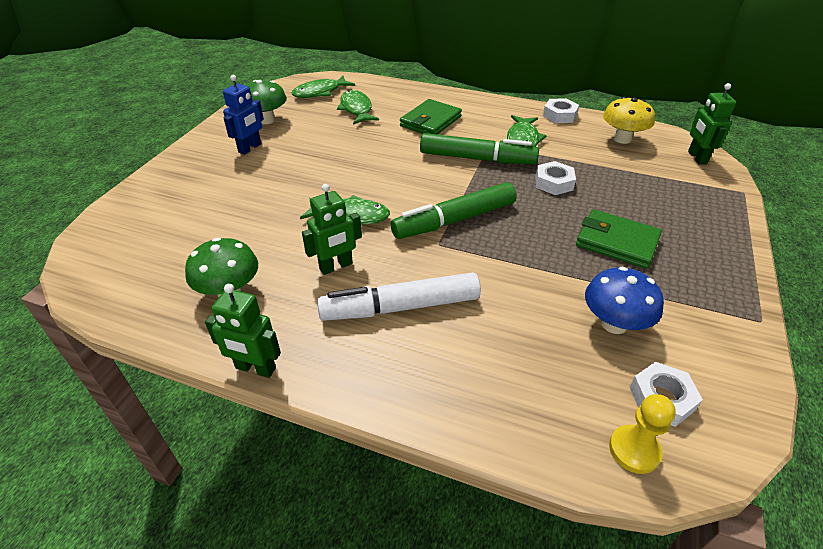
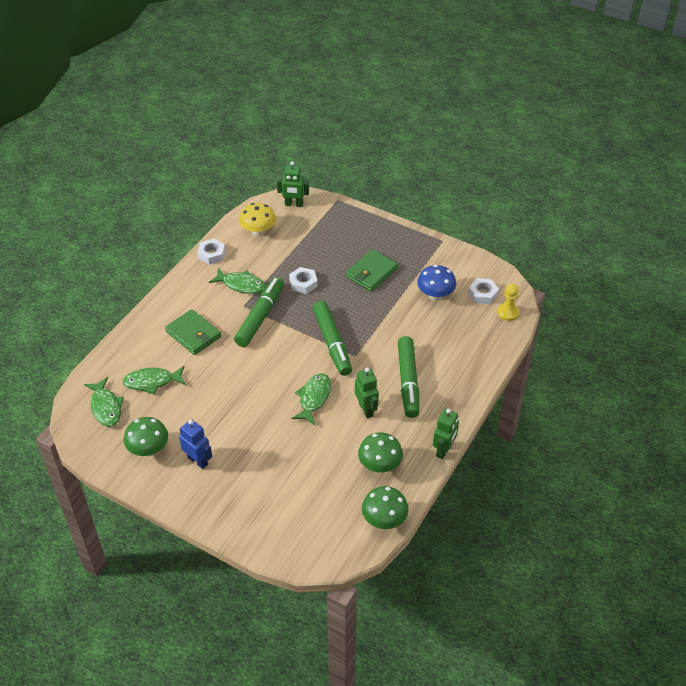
camera: 80 degrees left, 5 degrees up
white marker [317,272,481,321] -> green marker [398,336,419,418]
none -> green mushroom [362,486,409,529]

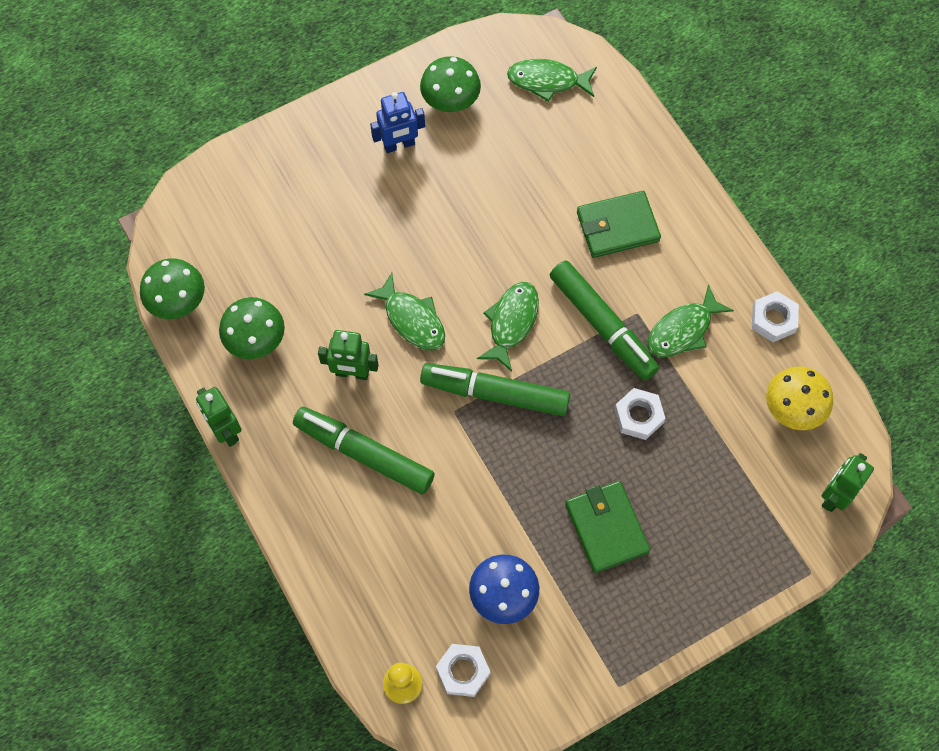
camera: 120 degrees right, 20 degrees up
green fish [122,366,186,394] -> green fish moved to [477,282,539,371]

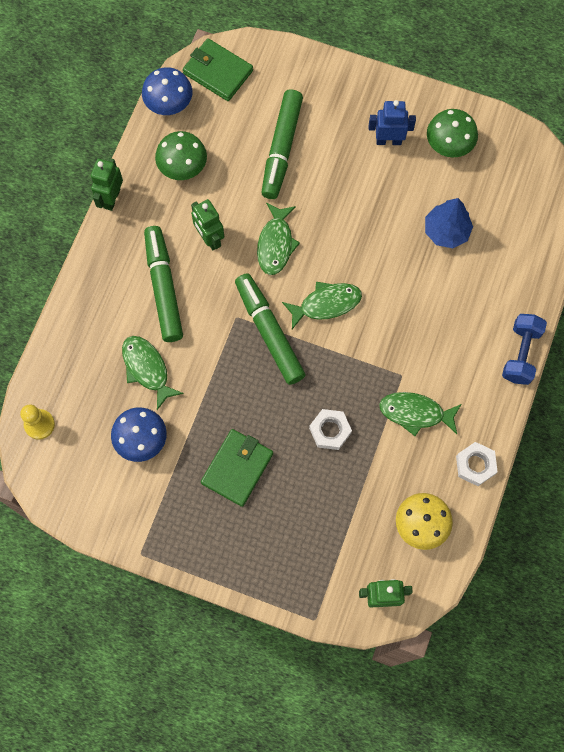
camera: 50 degrees right, 5 degrees up
green mushroom [140,258,205,319] -> blue mushroom [142,67,192,115]
blue robot [370,92,425,153] -> blue robot turned 150 degrees clockwise [369,100,416,145]
white nut [436,644,491,697] -> none
green fish [507,59,597,102] -> green fish moved to [122,336,184,410]
green marker [550,260,659,381] -> green marker moved to [261,89,303,199]
green wallet [577,191,661,258] -> green wallet moved to [183,38,253,101]
none -> blue tree [425,198,473,248]
none -> blue dumbbell [502,314,547,385]

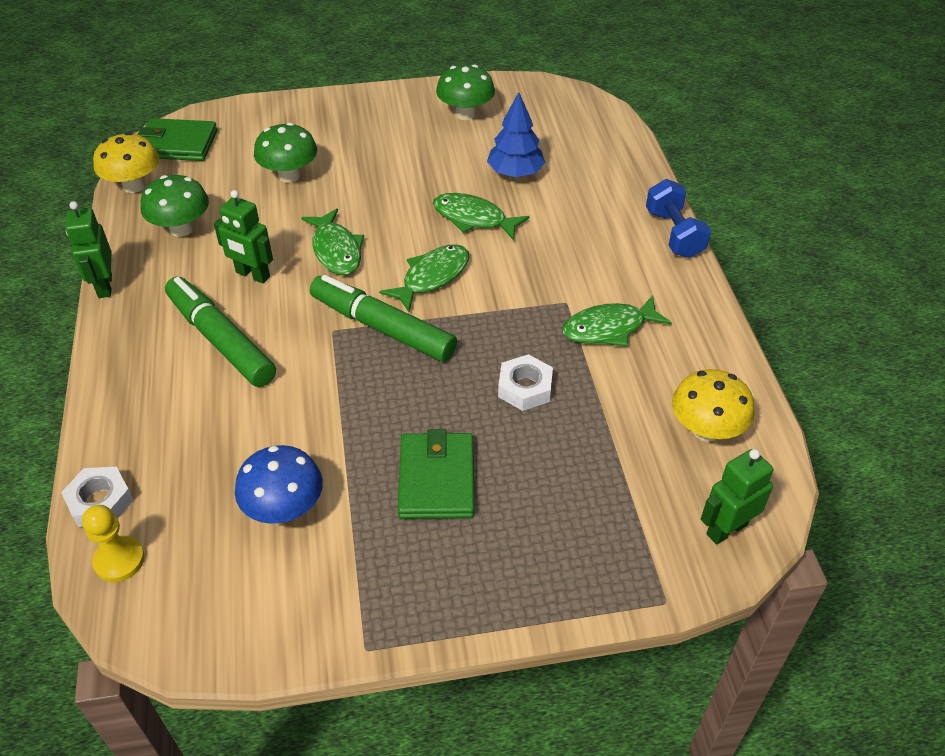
camera: 30 degrees left, 25 degrees down
green fish [122,336,184,410] -> green fish moved to [433,193,530,241]
blue mushroom [142,67,192,115] -> yellow mushroom [93,132,159,193]
green marker [261,89,303,199] -> green mushroom [254,123,317,183]
blue robot [369,100,416,145] -> none
white nut [456,442,498,486] -> white nut moved to [61,467,134,527]

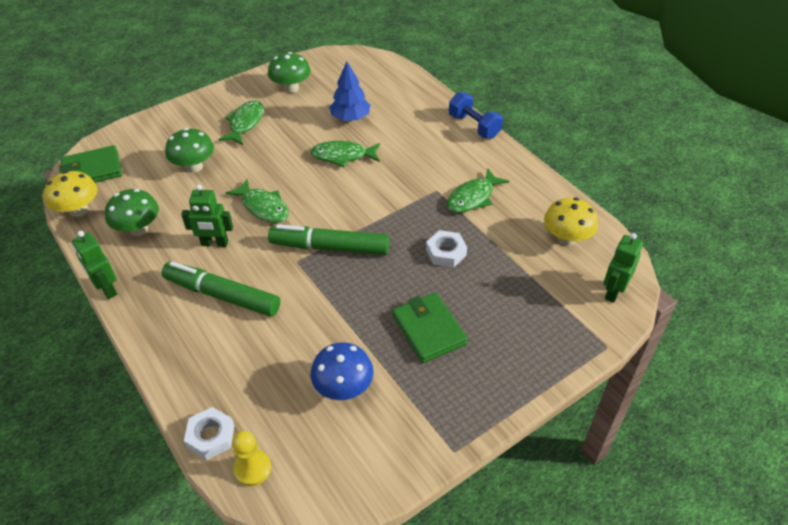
camera: 25 degrees left, 0 degrees up
green fish [379,245,469,312] -> green fish moved to [218,100,264,145]

